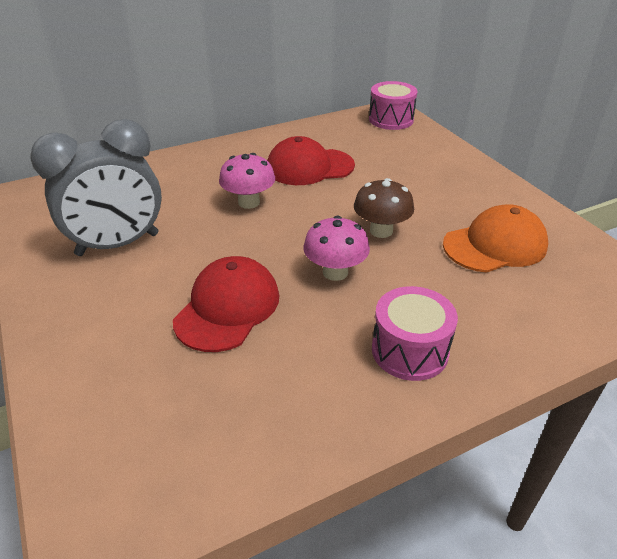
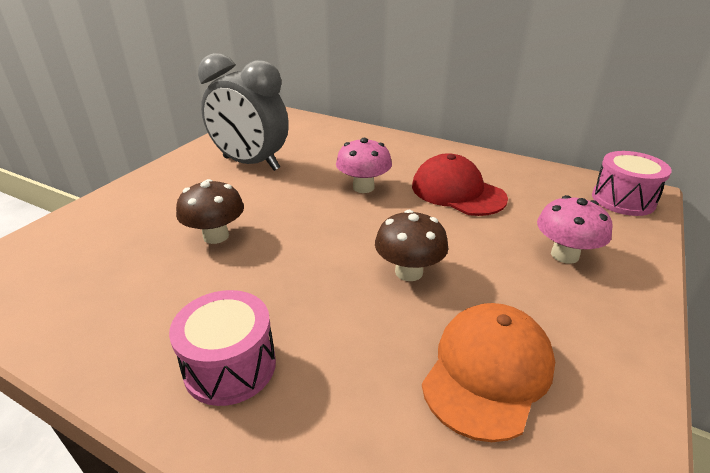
camera: 55 degrees right, 5 degrees down
red cap [173,256,279,352] -> brown mushroom [176,179,244,244]
pink mushroom [303,216,370,281] -> pink mushroom moved to [537,195,613,264]
orange cap [443,204,548,273] -> orange cap turned 90 degrees counterclockwise [422,303,555,442]

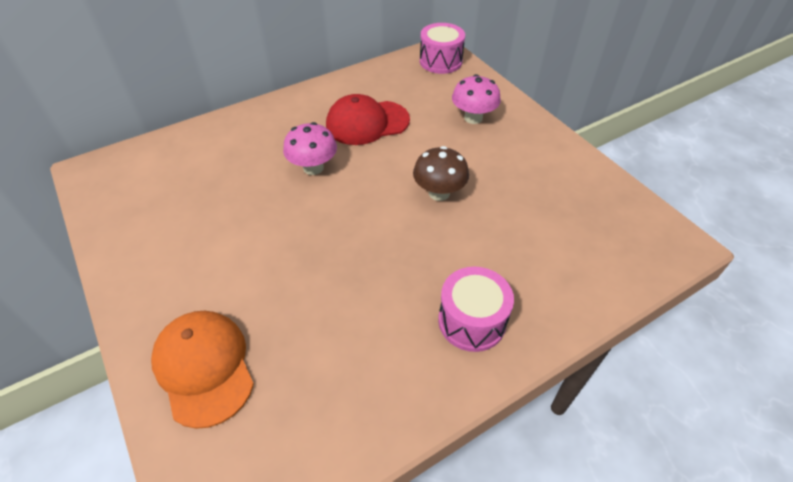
camera: 60 degrees left, 15 degrees up
brown mushroom [176,179,244,244] -> none
grey clock [198,53,289,171] -> none
orange cap [422,303,555,442] -> orange cap moved to [151,311,254,429]

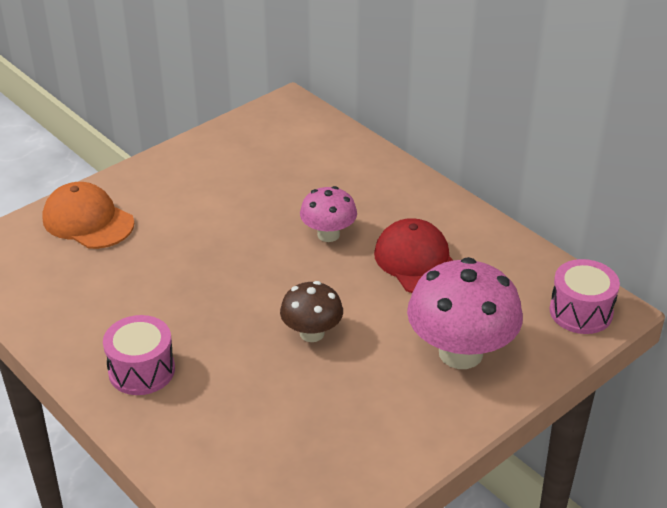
camera: 80 degrees right, 10 degrees down
orange cap [151,311,254,429] -> orange cap turned 105 degrees counterclockwise [42,182,134,249]
pink mushroom [452,74,501,124] -> pink mushroom [407,257,523,369], size x1.76

